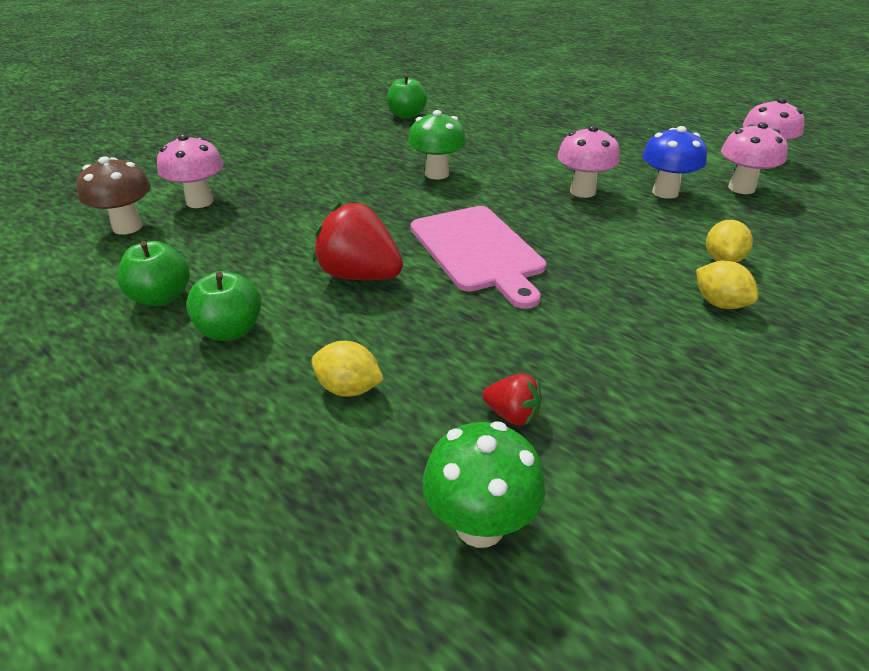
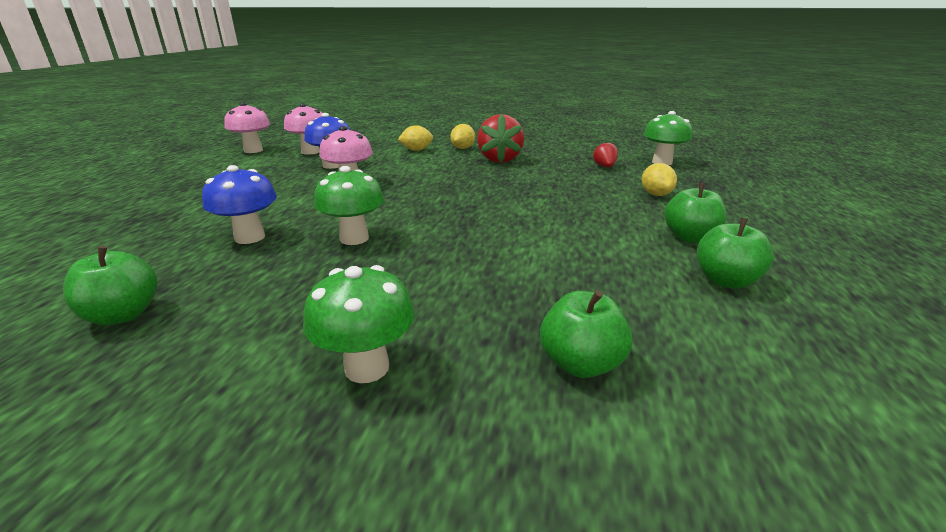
camera: 120 degrees left, 10 degrees down
brown mushroom [77,156,151,234] -> none
pink mushroom [157,134,224,208] -> green apple [540,290,632,378]
red strawberry [313,202,403,280] -> red strawberry moved to [477,114,524,163]
pink cutting board [411,206,546,309] -> none
none -> blue mushroom [202,165,277,244]
none -> green mushroom [303,265,415,383]

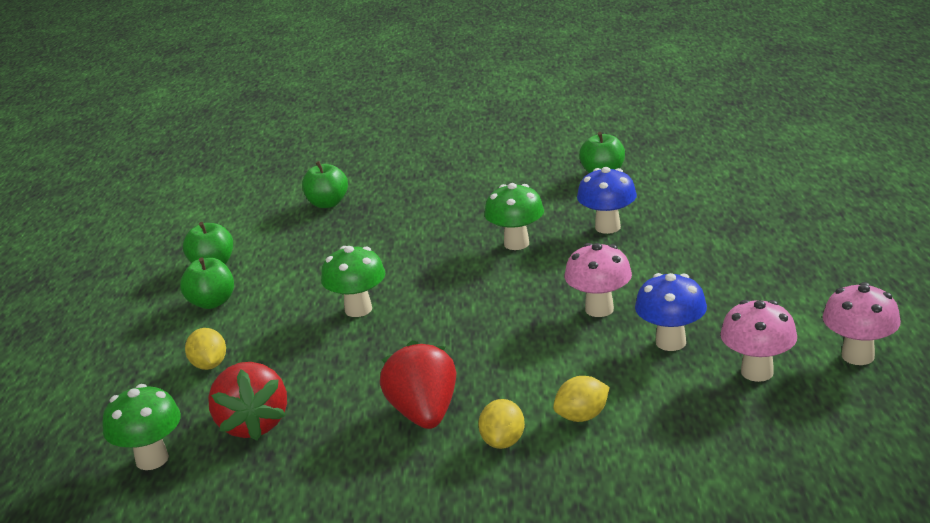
camera: 170 degrees right, 0 degrees up
green mushroom [303,265,415,383] -> green mushroom moved to [321,246,385,317]
red strawberry [593,141,618,167] -> red strawberry [208,362,287,441], size x1.97

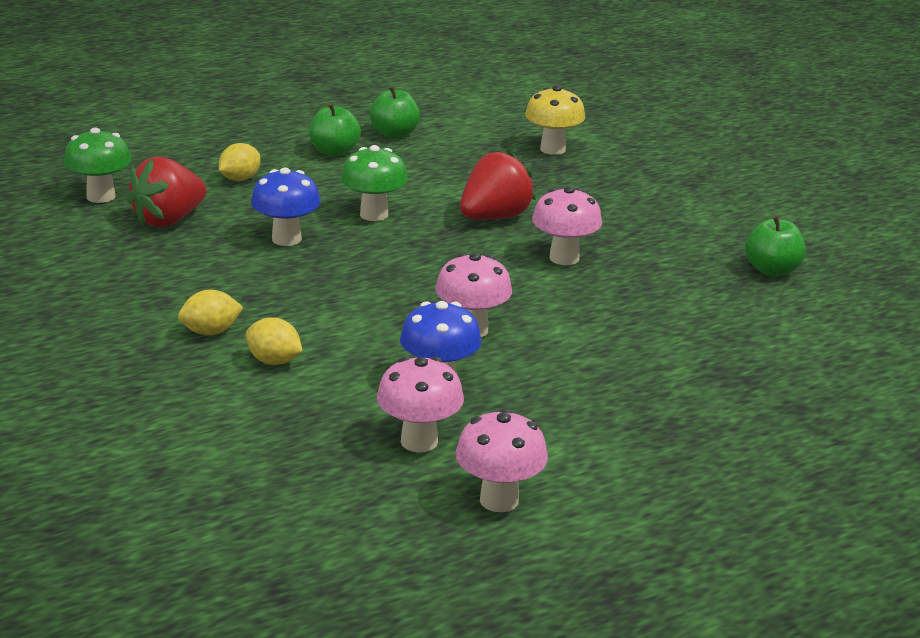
camera: 55 degrees right, 0 degrees up
green apple [302,161,348,208] -> yellow mushroom [525,85,585,155]
red strawberry [380,340,456,429] -> red strawberry moved to [460,150,536,220]
green mushroom [484,183,544,250] -> pink mushroom [532,186,602,265]
blue mushroom [577,167,637,234] -> blue mushroom moved to [251,167,321,246]

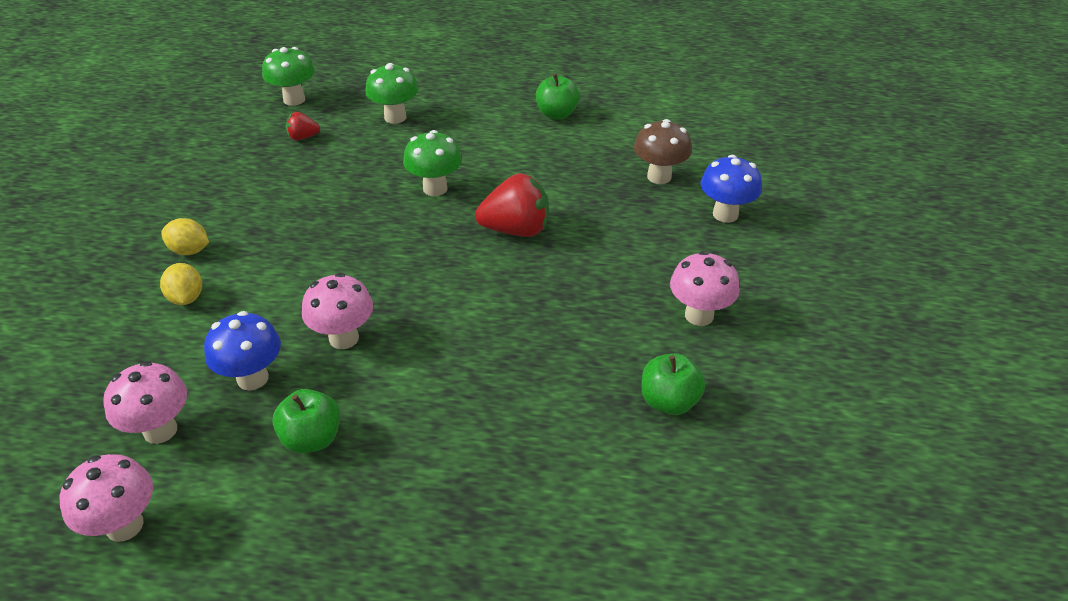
camera: 40 degrees right, 15 degrees up
red strawberry [127,156,207,227] -> red strawberry [286,112,320,140], size x0.51
yellow lemon [219,143,261,181] -> green mushroom [365,63,419,124]
blue mushroom [251,167,321,246] -> blue mushroom moved to [701,155,762,223]
green apple [309,103,361,156] -> green apple moved to [272,389,340,454]
yellow mushroom [525,85,585,155] -> brown mushroom [634,119,692,184]
pink mushroom [532,186,602,265] -> pink mushroom moved to [670,251,740,326]

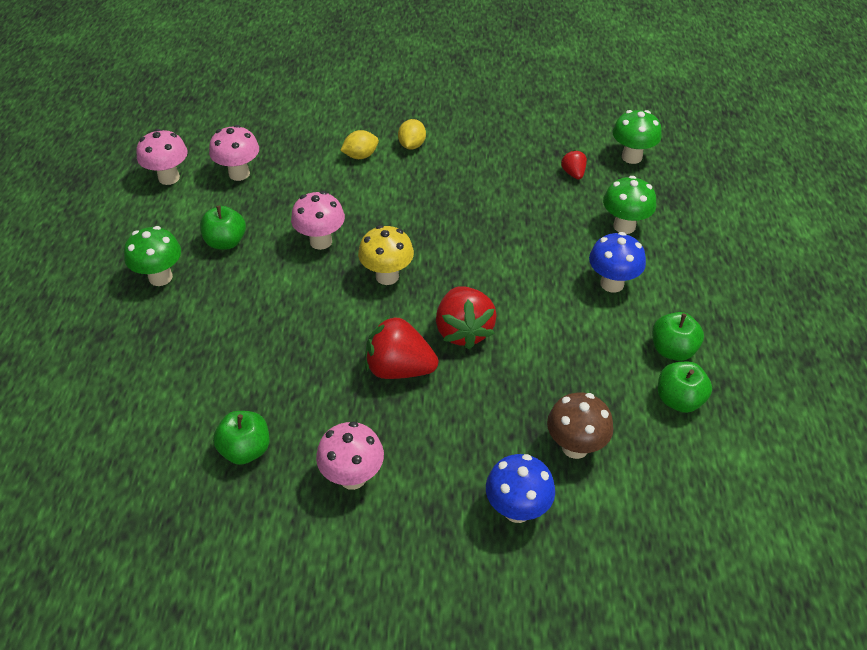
camera: 85 degrees right, 5 degrees up
blue mushroom [204,311,281,390] -> blue mushroom moved to [589,232,646,293]
green mushroom [403,130,462,196] -> green mushroom moved to [124,226,181,286]
none -> yellow mushroom [358,225,414,285]
none -> red strawberry [365,315,438,379]
none -> green apple [658,362,712,413]

